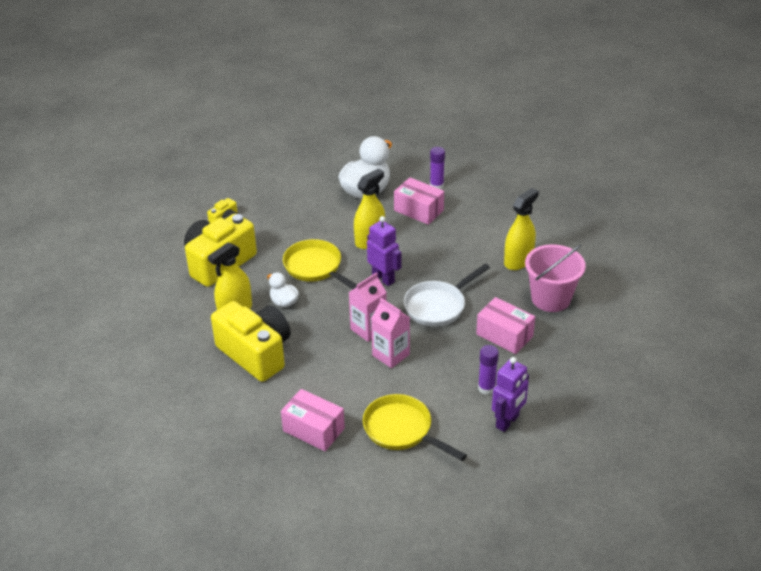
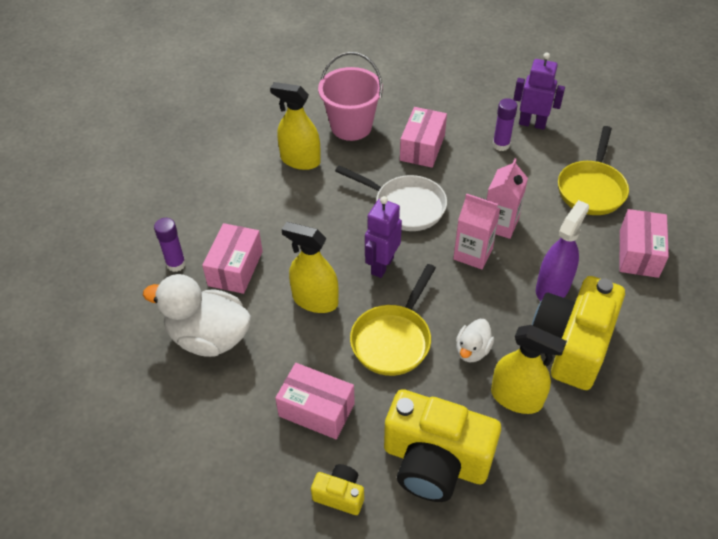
camera: 110 degrees left, 10 degrees up
none -> pink box [275,363,355,439]
none -> purple spray bottle [536,200,589,301]

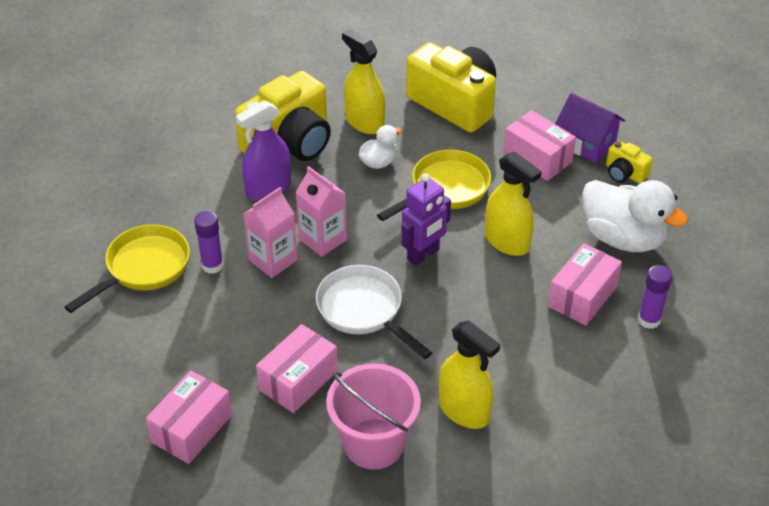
camera: 160 degrees left, 5 degrees down
yellow camera [311,464,364,515] -> yellow camera moved to [606,140,653,183]
purple glue stick [493,98,517,151] -> purple glue stick moved to [194,211,224,274]
purple robot [513,53,565,130] -> none
pink box [620,209,669,278] -> pink box moved to [146,370,232,464]
none -> purple house [555,93,625,163]

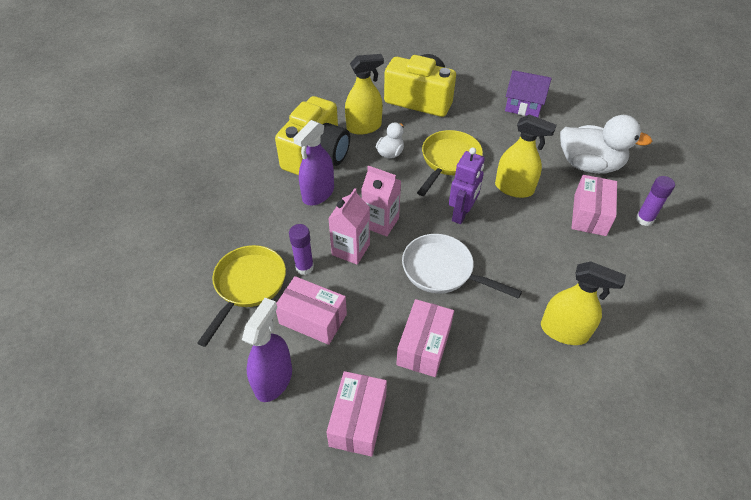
camera: 20 degrees left, 5 degrees up
pink bucket [326,363,421,469] -> none
yellow spray bottle [342,29,385,134] -> yellow spray bottle turned 135 degrees clockwise [345,54,384,135]
pink box [503,110,576,181] -> pink box moved to [276,276,347,345]
yellow camera [606,140,653,183] -> none
none -> purple spray bottle [242,298,292,402]

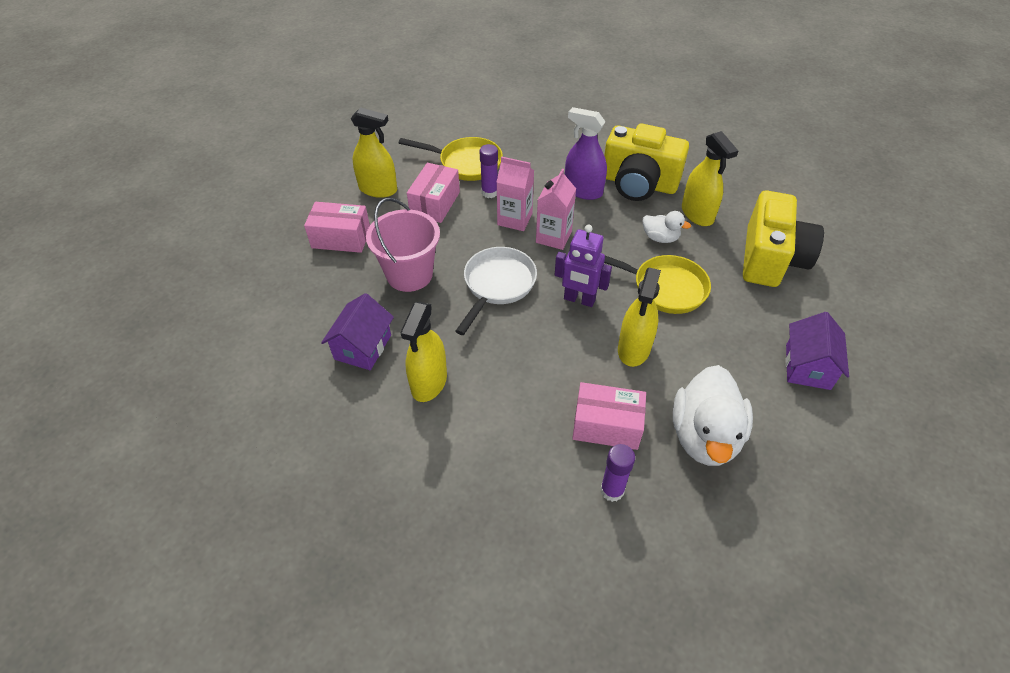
camera: 85 degrees right, 0 degrees up
purple spray bottle [242,298,292,402] -> yellow spray bottle [351,107,397,198]
pink box [396,299,454,377] -> pink bucket [366,198,440,292]
none -> purple house [321,293,394,370]

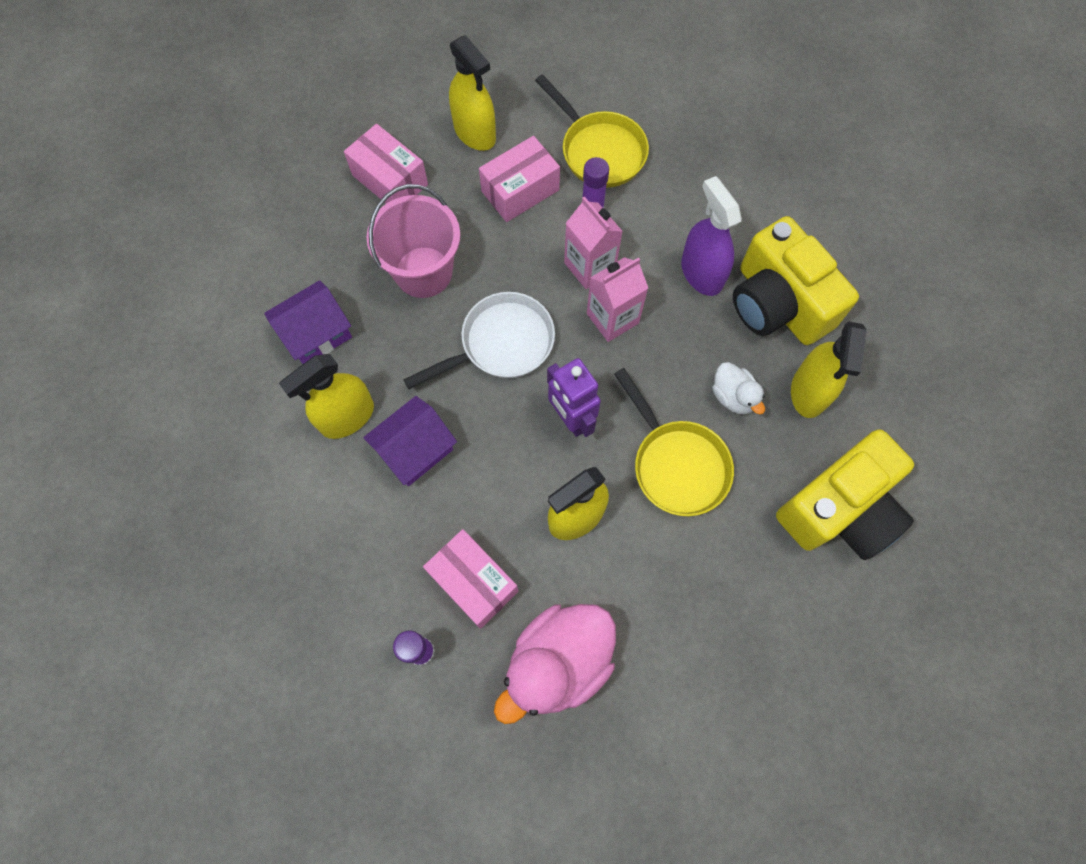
camera: 35 degrees right, 20 degrees up
white duck [673,365,753,466] -> pink duck [494,604,616,724]
purple house [785,312,849,390] -> purple house moved to [363,396,457,486]

